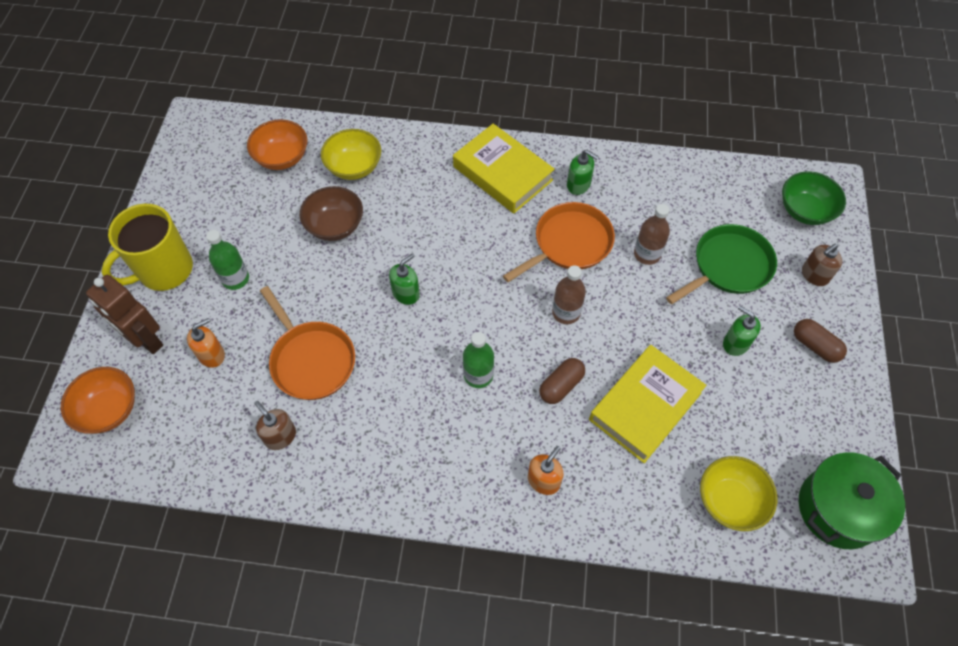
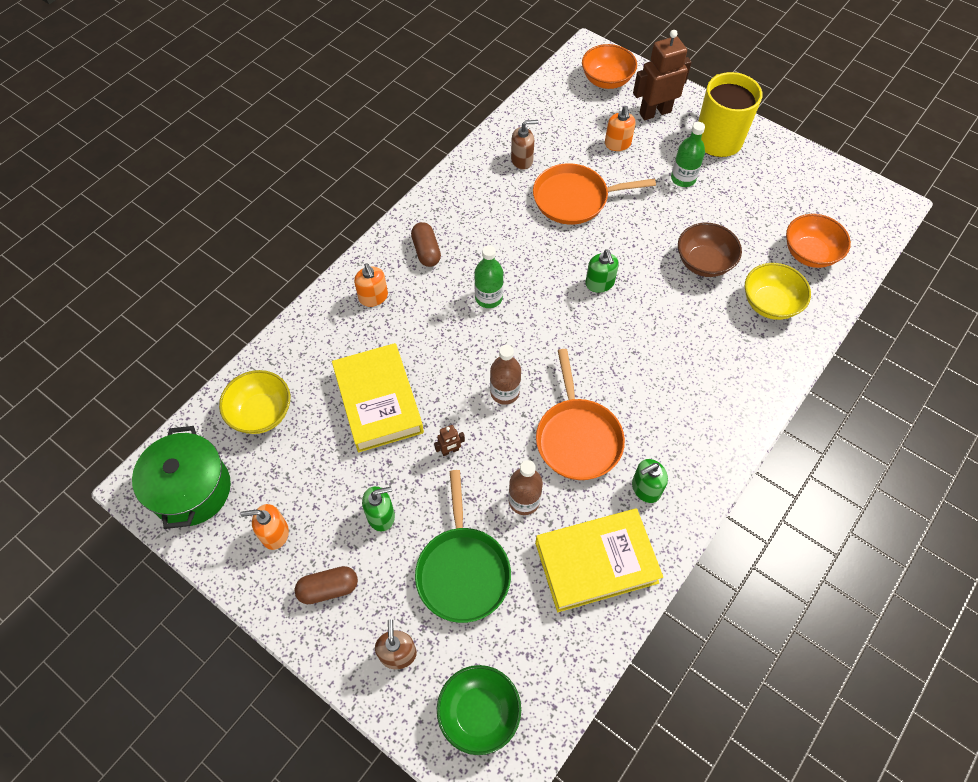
camera: 120 degrees right, 0 degrees up
yellow book [453,124,555,214] -> yellow book moved to [535,508,663,612]
brown capsule [539,358,585,404] -> brown capsule moved to [411,222,441,267]
none -> orange soap dispenser [240,504,289,550]
none -> brown robot [434,425,465,456]

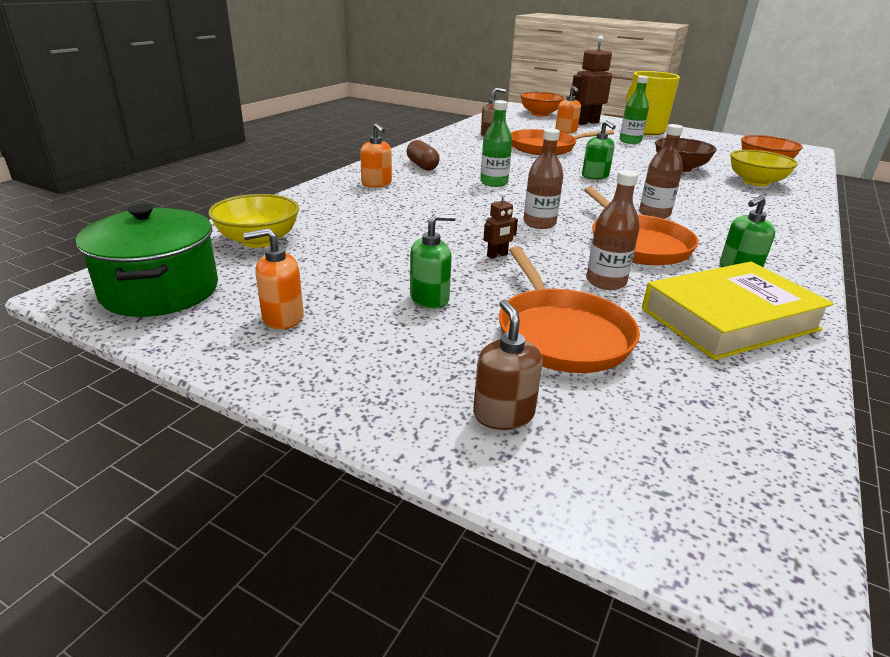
camera: 10 degrees left, 30 degrees down
brown capsule [294,566,358,604] -> none
yellow book [332,343,424,453] -> none
green pan [415,470,511,623] -> orange pan [499,246,640,373]
green bowl [437,665,521,755] -> none
none -> brown bottle [639,124,683,219]

